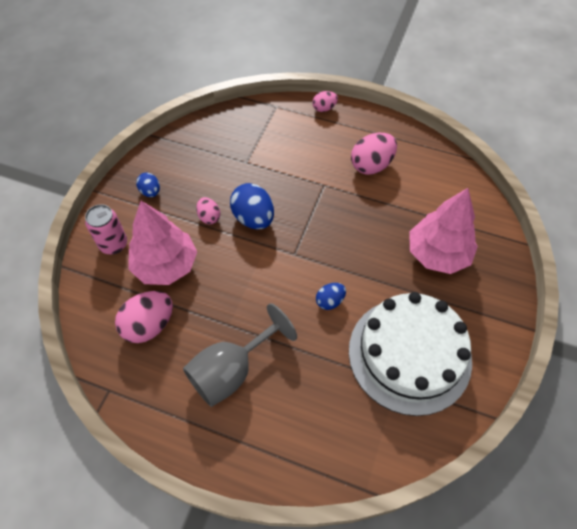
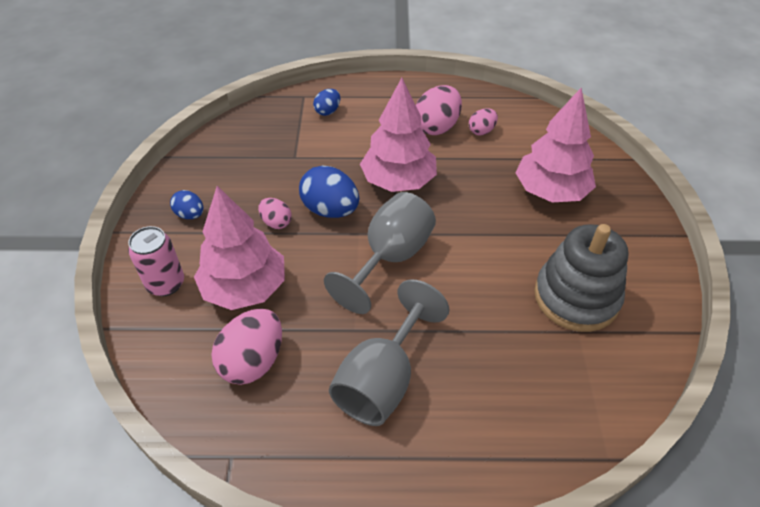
camera: 20 degrees left, 10 degrees down
pink egg [312,91,338,112] -> pink egg moved to [469,108,498,135]
blue egg [316,283,346,310] -> blue egg moved to [313,89,340,116]
white cake [349,292,472,416] -> grey stacking toy [534,224,628,332]
none -> grey goblet [324,192,436,314]
none -> pink tree [360,78,437,192]

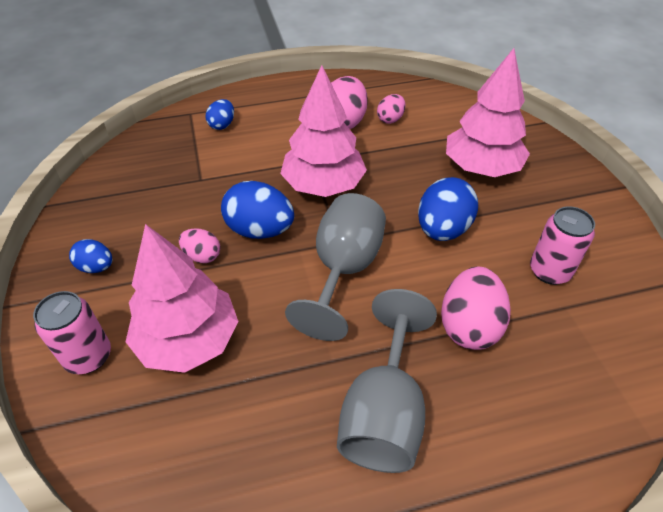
camera: 15 degrees left, 0 degrees up
pink egg [211,308,282,385] -> pink egg moved to [441,266,511,350]
grey stacking toy [534,224,628,332] -> pink can [530,206,595,285]
none -> blue egg [418,177,478,241]

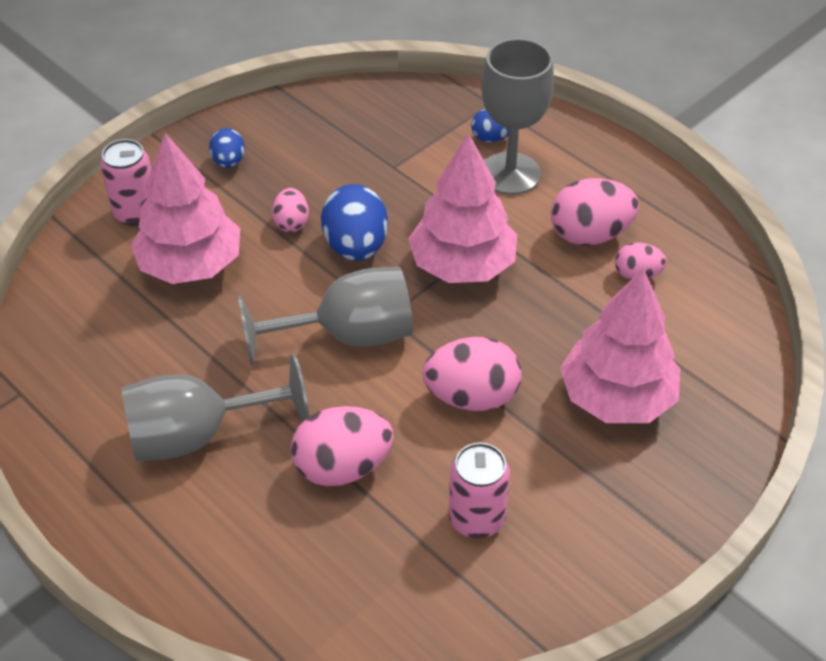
camera: 60 degrees right, 0 degrees up
blue egg [418,177,478,241] -> pink egg [422,337,522,411]
none -> grey goblet [481,38,554,195]

